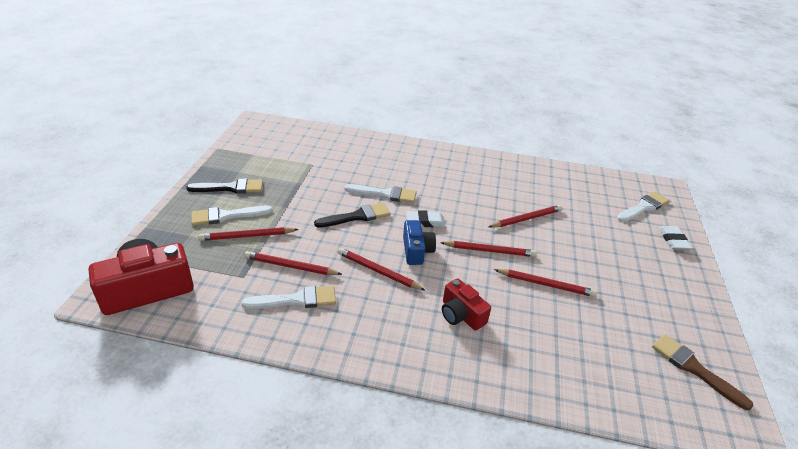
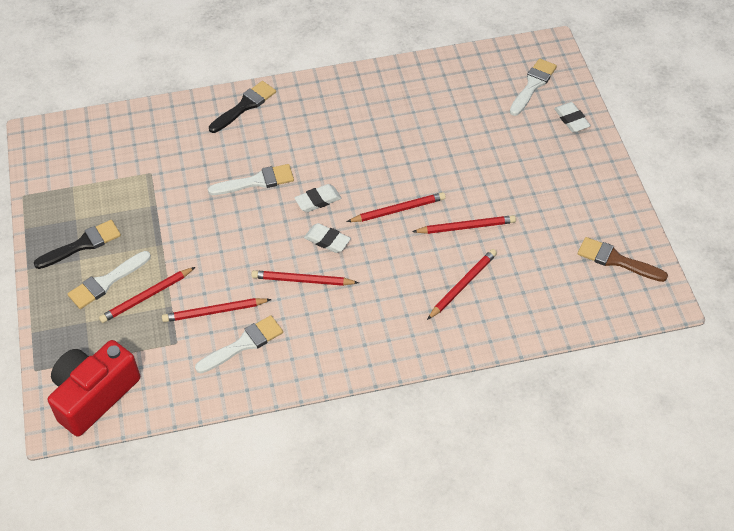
camera: 20 degrees left, 15 degrees up
black brush [314,203,390,228] -> black brush moved to [209,81,276,133]
blue camera [403,220,436,265] -> white eraser [304,223,351,253]
red camera [442,278,491,330] -> none
red pencil [489,205,562,228] -> red pencil moved to [427,249,497,320]

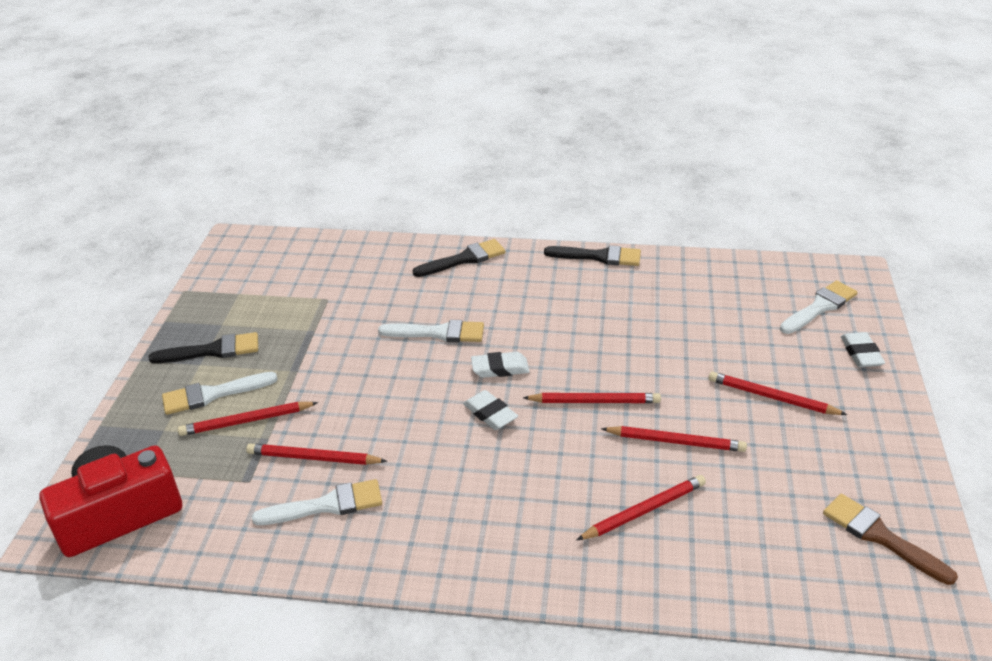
camera: 20 degrees right, 15 degrees down
red pencil [252,270,359,286] -> red pencil moved to [709,371,847,415]
none -> black brush [544,245,641,266]

